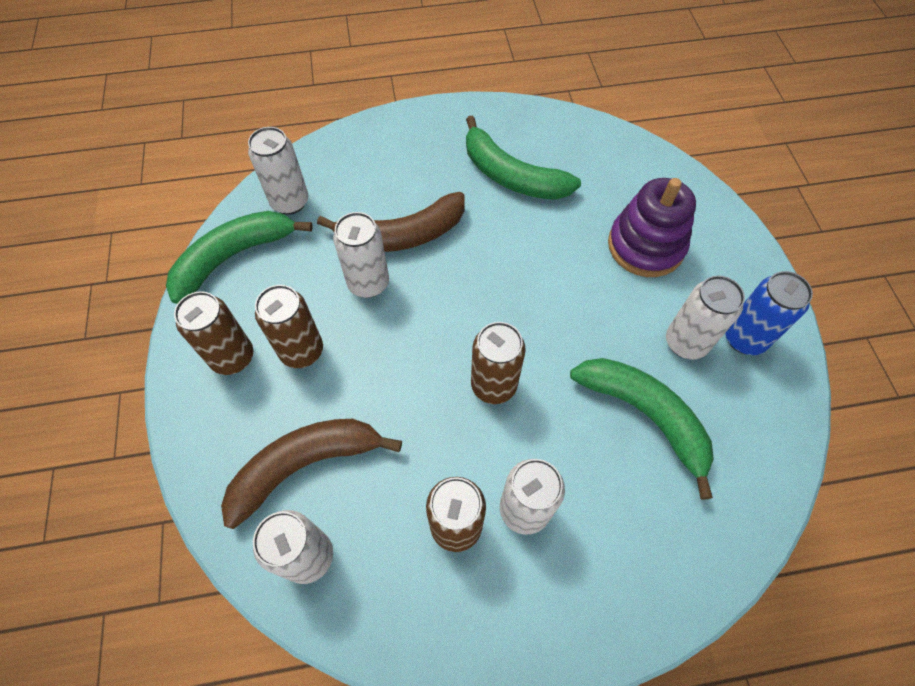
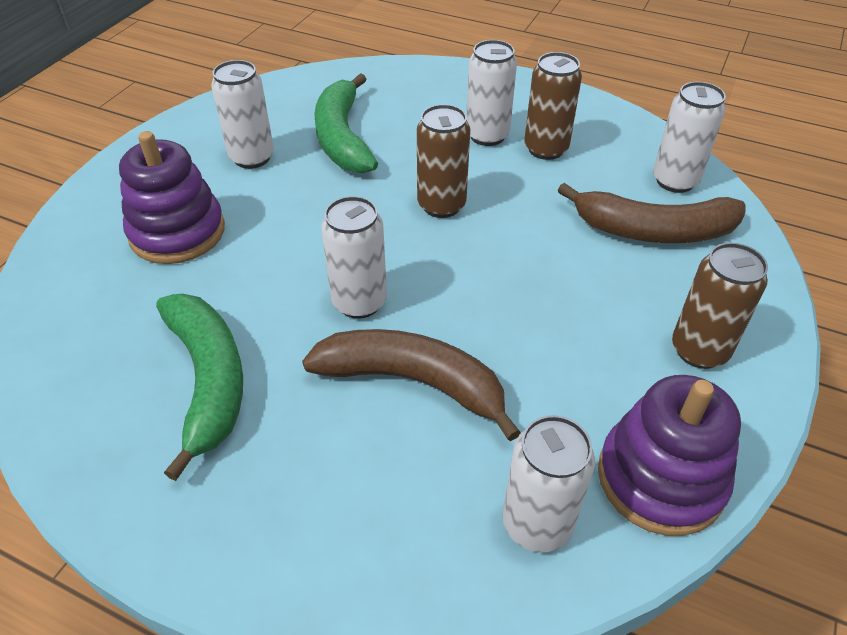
camera: 145 degrees left, 15 degrees down
green banana [166,211,313,304] -> purple stacking toy [598,375,741,536]
brown can [255,285,323,368] -> none
white can [333,212,389,298] -> white can moved to [321,196,387,319]
blue can [725,271,813,355] -> none

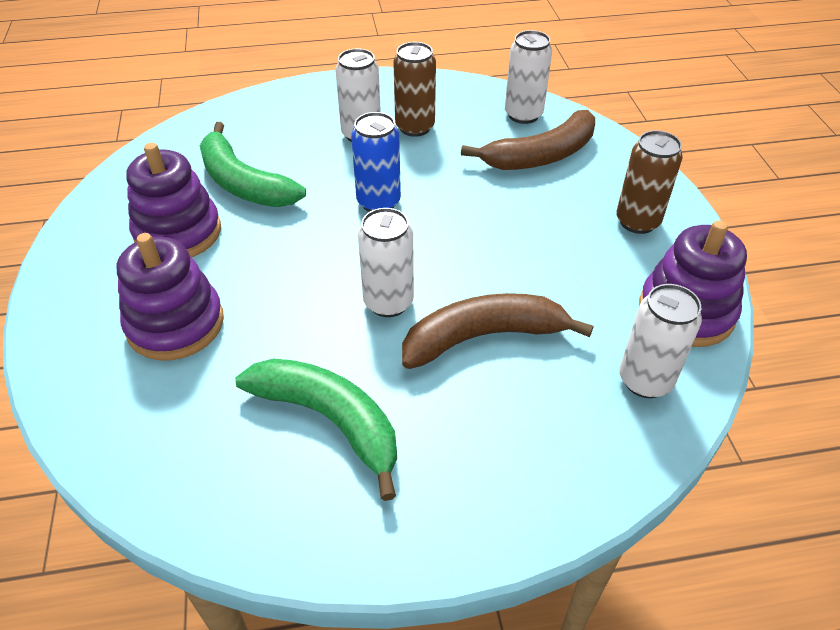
camera: 35 degrees left, 0 degrees up
white can [211,60,274,169] -> purple stacking toy [126,143,221,258]
brown can [417,104,470,218] -> blue can [351,112,401,212]

